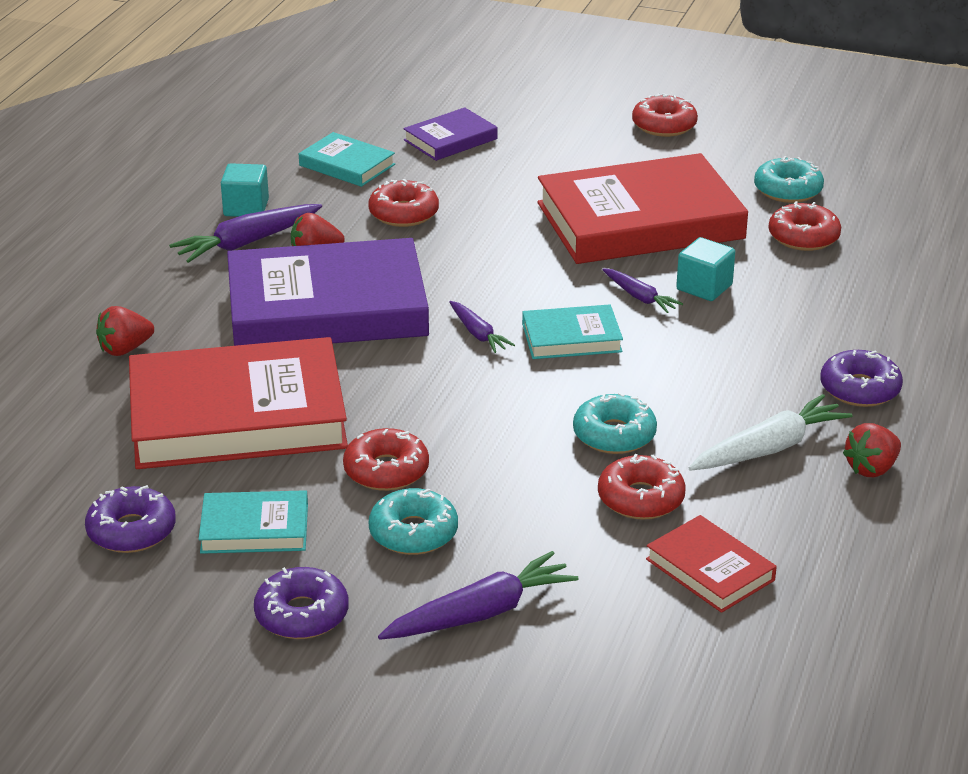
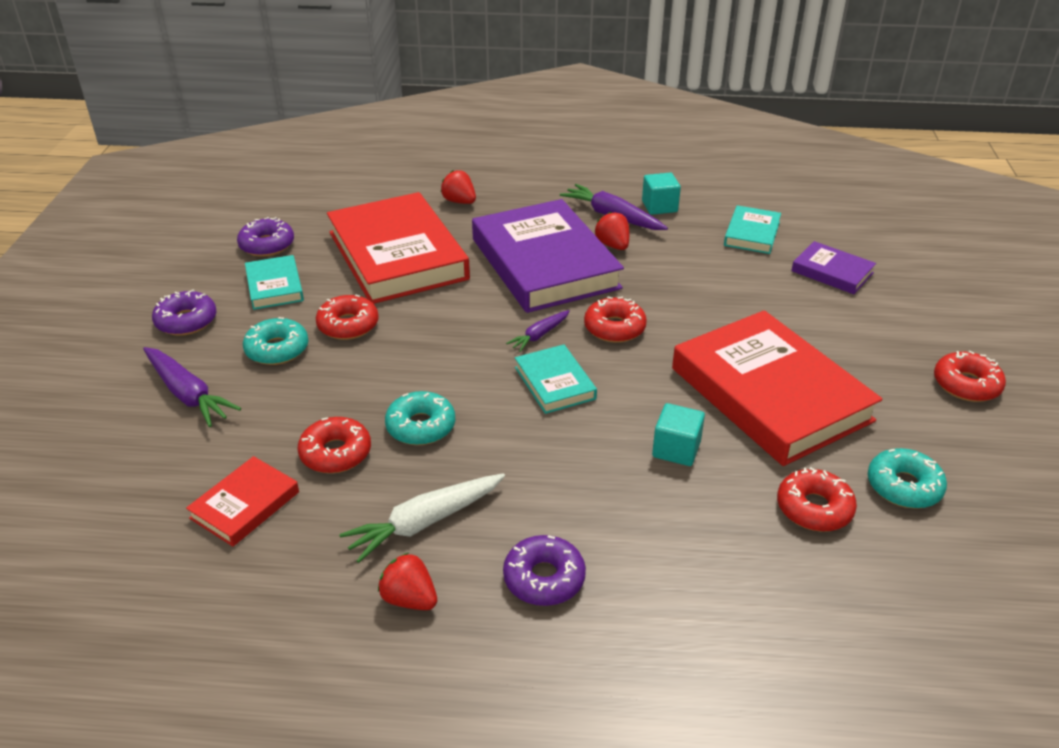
camera: 75 degrees right, 5 degrees up
red donut [368,179,439,227] -> red donut moved to [584,297,647,343]
purple carrot [603,268,683,313] -> none
white carrot [689,394,852,471] -> white carrot turned 105 degrees clockwise [339,473,505,563]

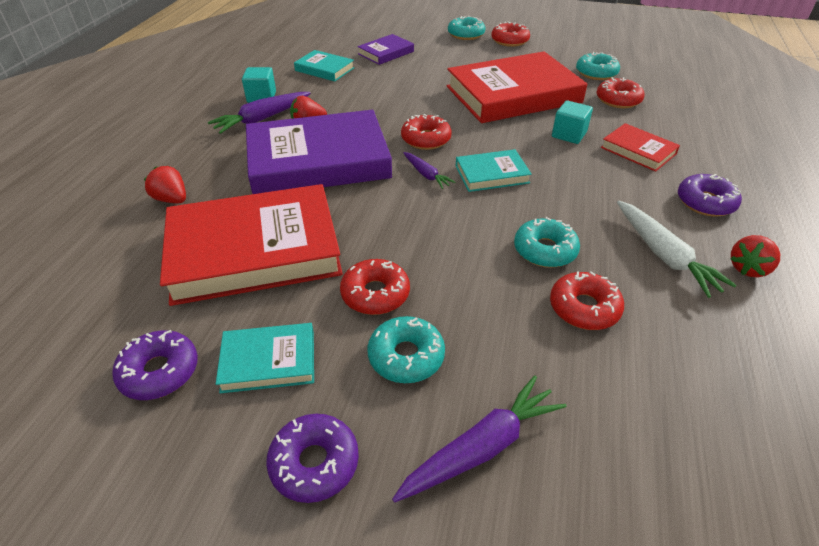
camera: 80 degrees left, 5 degrees up
red book [186,456,299,547] -> red book moved to [601,123,680,172]
red strawberry [440,170,476,204] -> red strawberry turned 75 degrees clockwise [144,166,186,203]
none -> turquoise donut [448,16,485,40]

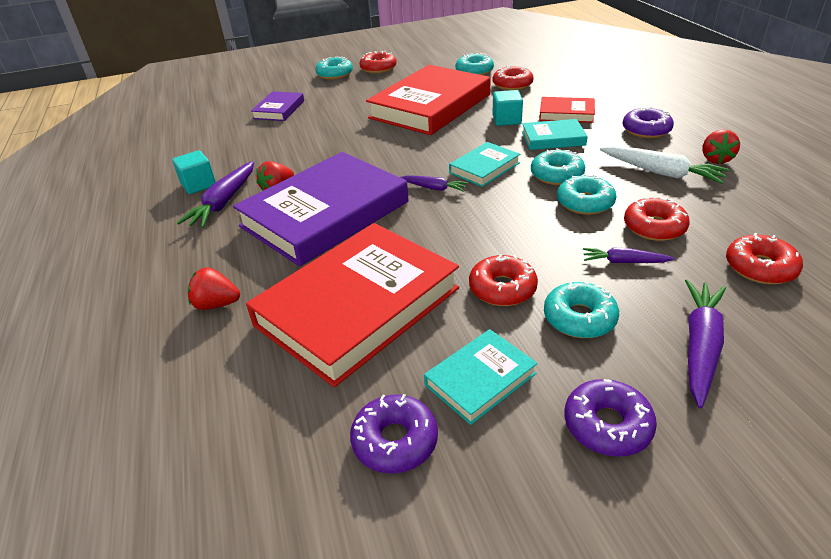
camera: 30 degrees left, 5 degrees down
turquoise book [294,50,354,82] -> turquoise book moved to [522,119,588,150]
red donut [401,114,452,150] -> red donut moved to [726,233,803,285]
none -> turquoise donut [531,149,585,185]
none -> purple carrot [583,247,675,263]

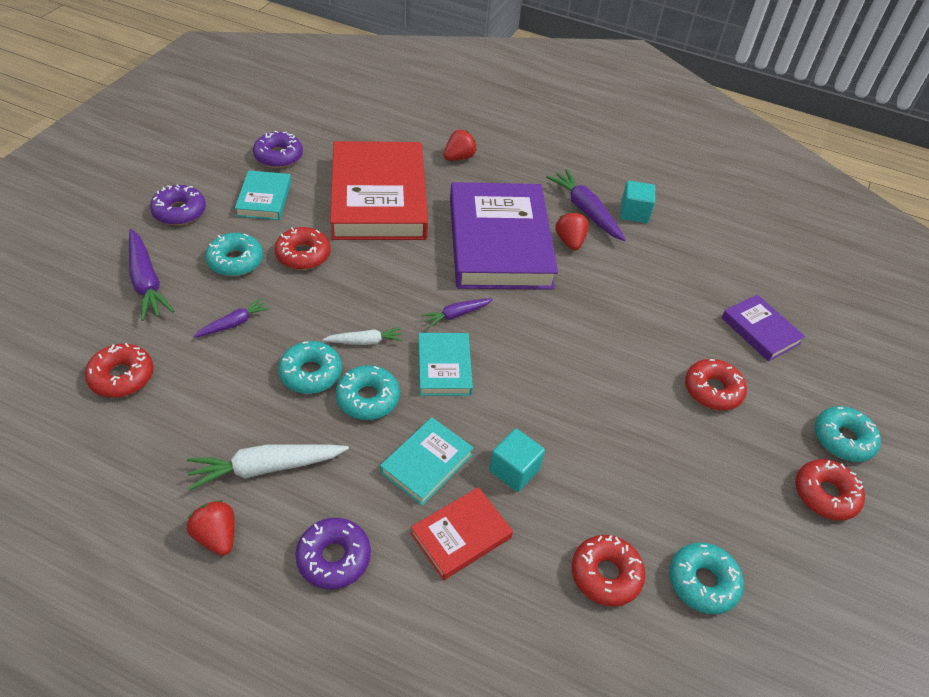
camera: 125 degrees right, 10 degrees up
red book [366,65,491,135] -> none
red donut [624,196,690,241] -> red donut moved to [685,359,747,411]
none -> white carrot [322,327,403,345]

